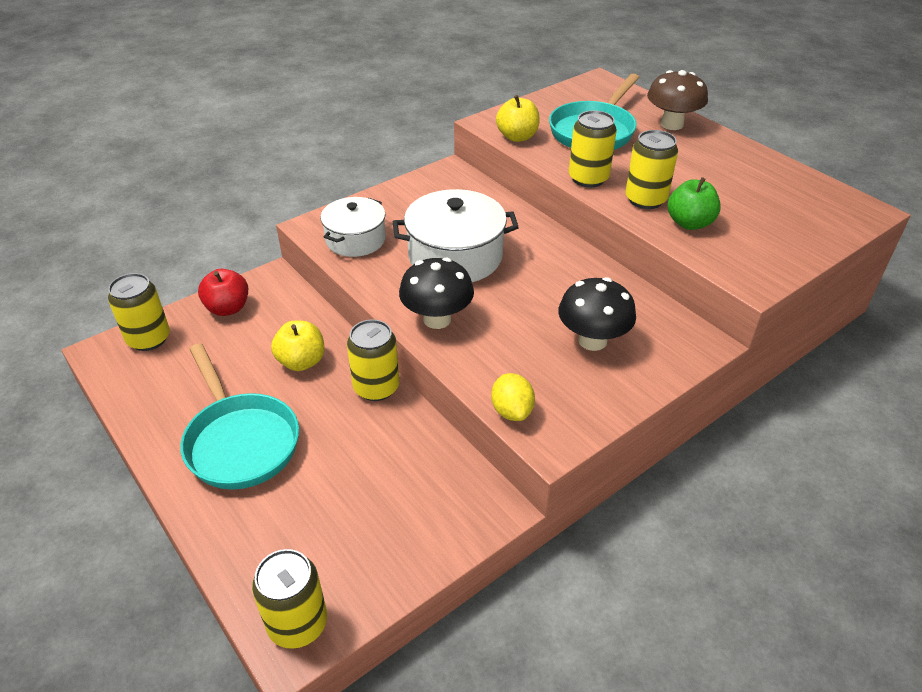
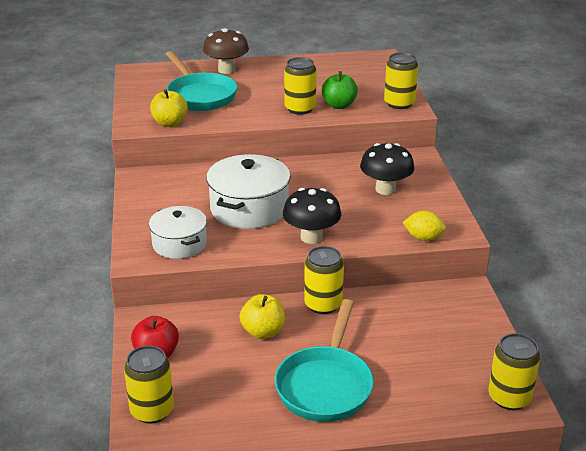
camera: 60 degrees left, 10 degrees down
turquoise pan [180,343,299,489] -> turquoise pan turned 105 degrees clockwise [275,299,374,422]
yellow can [569,110,617,187] -> yellow can moved to [384,52,418,109]

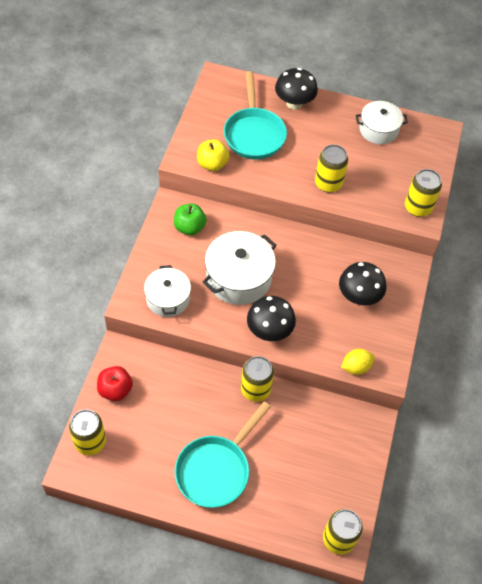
camera: 20 degrees right, 25 degrees up
brown mushroom [203,28,249,74] -> black mushroom [275,68,318,110]
yellow apple [239,294,285,339] -> none
green apple [322,71,358,109] -> green apple moved to [174,204,207,235]
yellow lemon [402,211,446,241] -> yellow lemon turned 60 degrees counterclockwise [341,349,375,375]
none -> white pot [356,101,408,144]

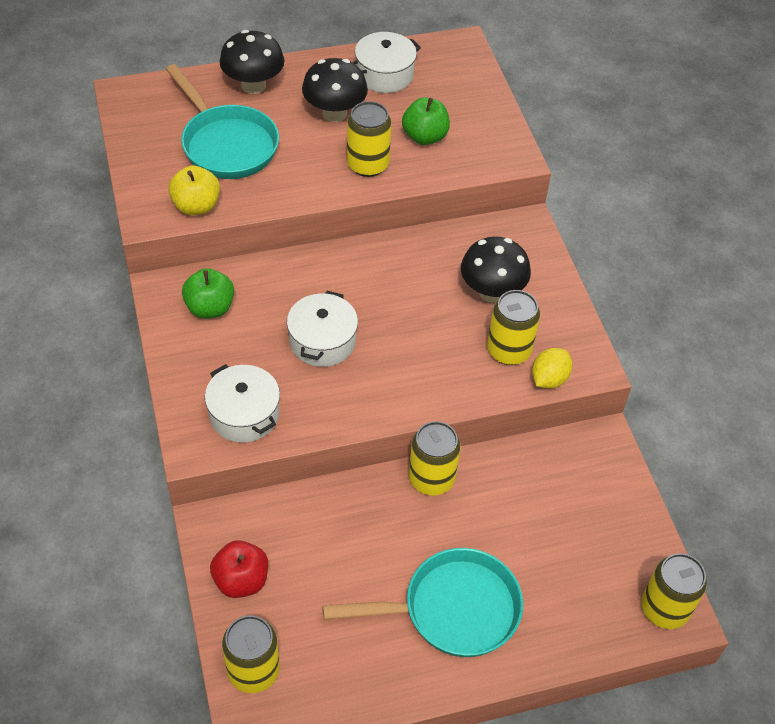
camera: 30 degrees left, 5 degrees down
turquoise pan [175,401,271,508] -> turquoise pan turned 105 degrees counterclockwise [323,548,523,657]
white pot [203,231,277,305] -> white pot [287,291,358,367], size x0.66
black mushroom [247,296,296,341] -> black mushroom moved to [302,58,368,122]
yellow can [405,169,442,217] -> yellow can moved to [487,290,540,365]
none -> green apple [402,97,450,145]

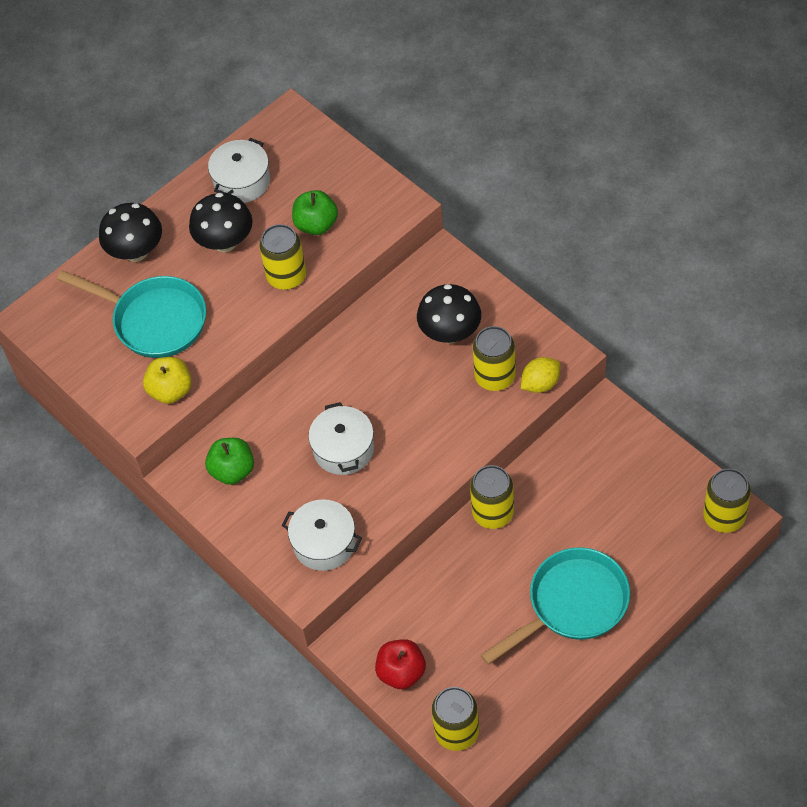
camera: 20 degrees left, 5 degrees up
yellow lemon [532,348,572,389] -> yellow lemon turned 45 degrees clockwise [521,357,560,393]

